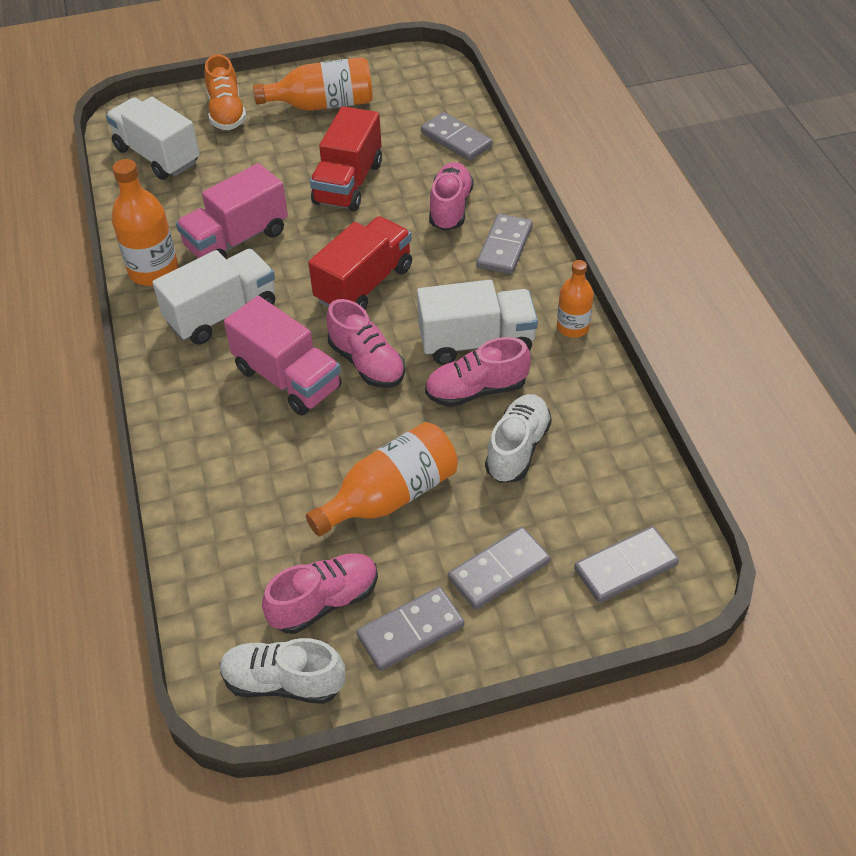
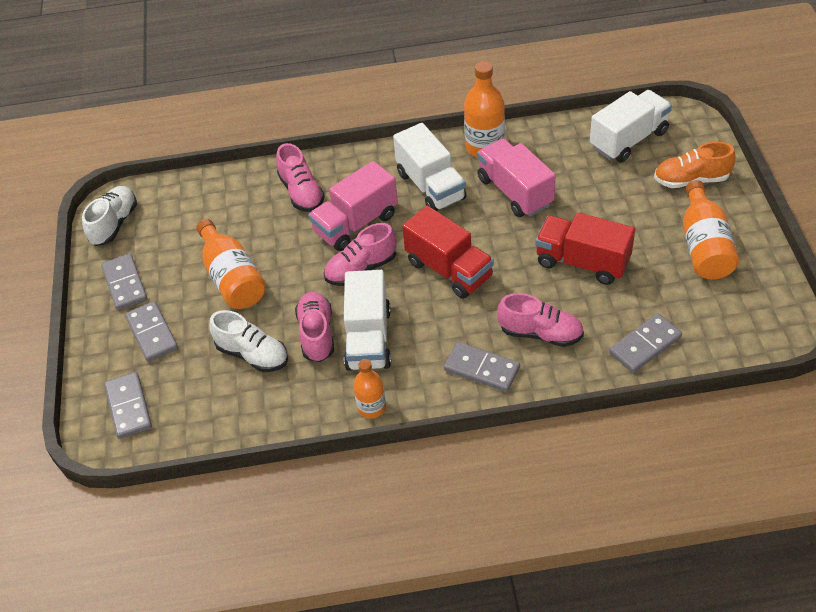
camera: 100 degrees right, 0 degrees up
pink shoe [262,553,378,634] -> pink shoe moved to [276,143,325,212]

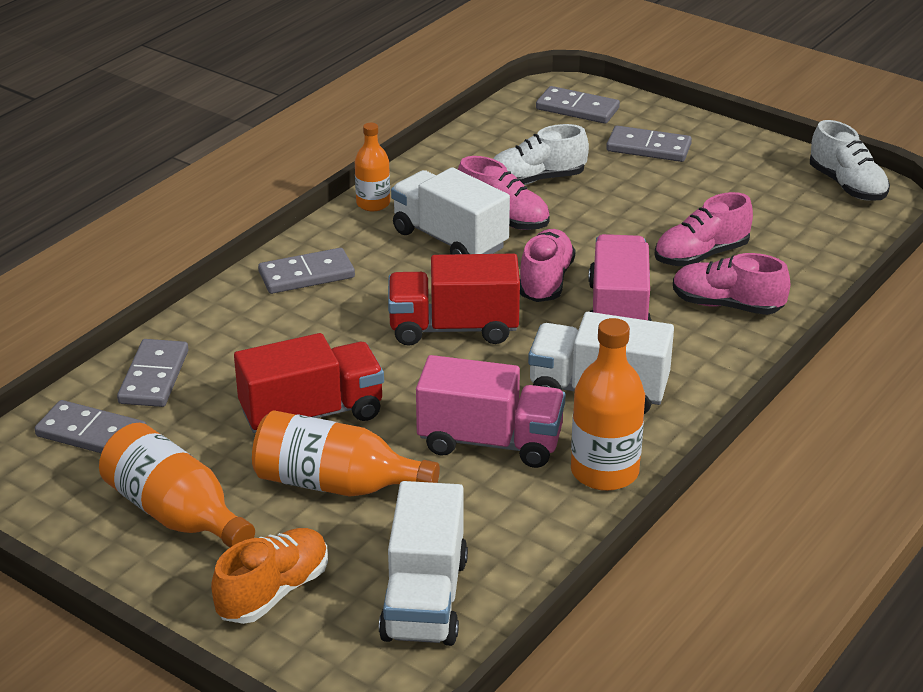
camera: 130 degrees right, 15 degrees down
grey domino [101,254,147,310] -> grey domino moved to [35,400,146,453]
orange bottle [196,219,266,309] -> orange bottle moved to [252,410,440,497]
pink shoe [497,293,584,347] -> pink shoe moved to [654,192,753,266]

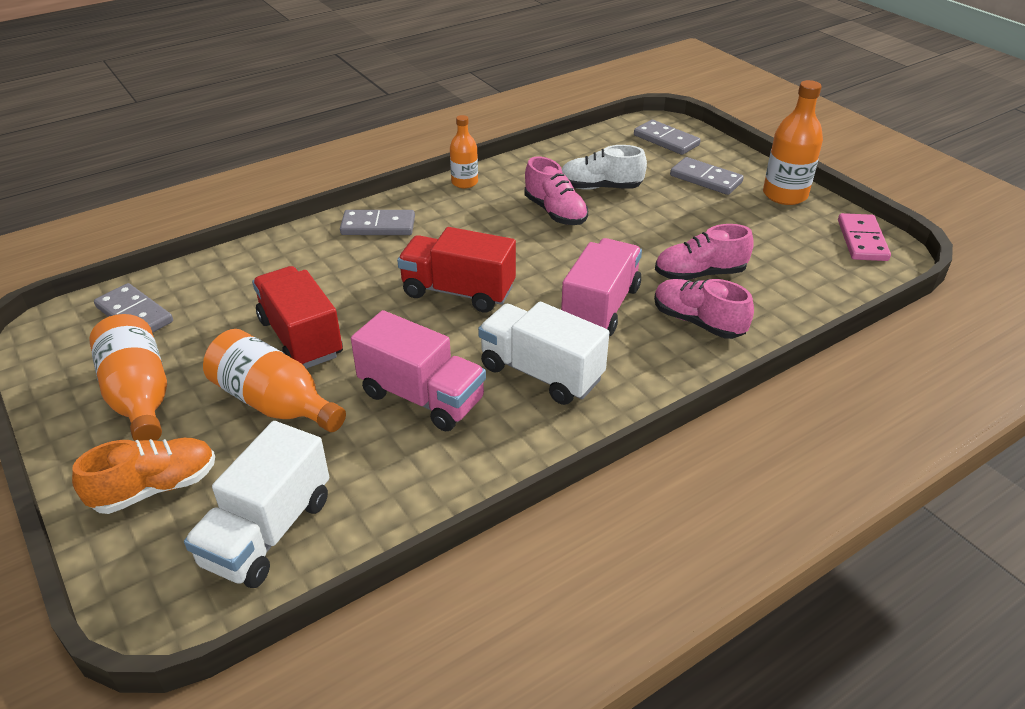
camera: 20 degrees right, 5 degrees up
grey domino [117,339,188,407] -> none
red truck [234,333,384,433] -> red truck turned 120 degrees counterclockwise [252,266,343,369]
white truck [391,167,510,254] -> none
pink shoe [520,229,576,302] -> none
orange bottle [571,318,645,491] -> orange bottle moved to [763,80,823,205]
white shoe [810,120,890,201] -> pink domino [838,213,891,261]

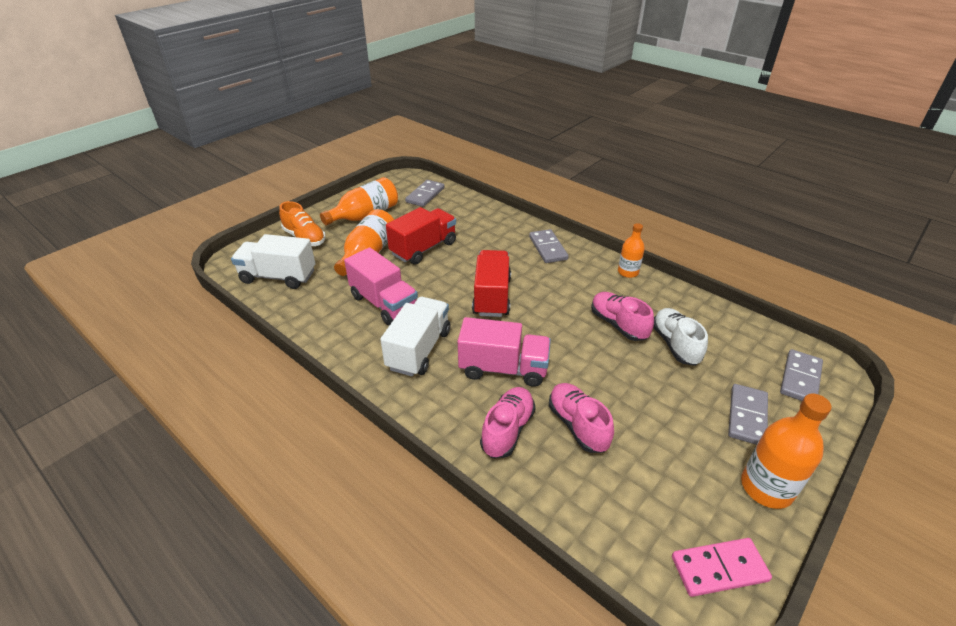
camera: 75 degrees right, 0 degrees up
pink truck [351,310,486,431] -> pink truck turned 60 degrees counterclockwise [344,247,418,325]
pink shoe [524,156,588,225] -> pink shoe turned 105 degrees clockwise [591,292,654,341]

